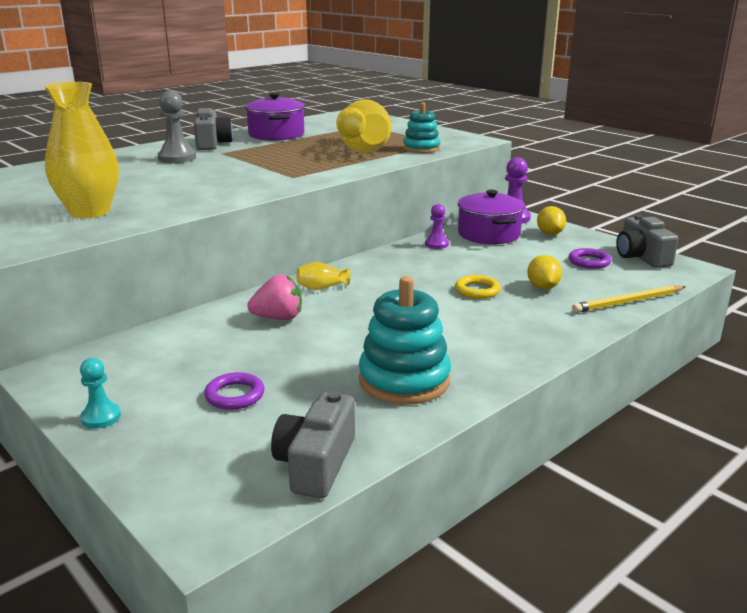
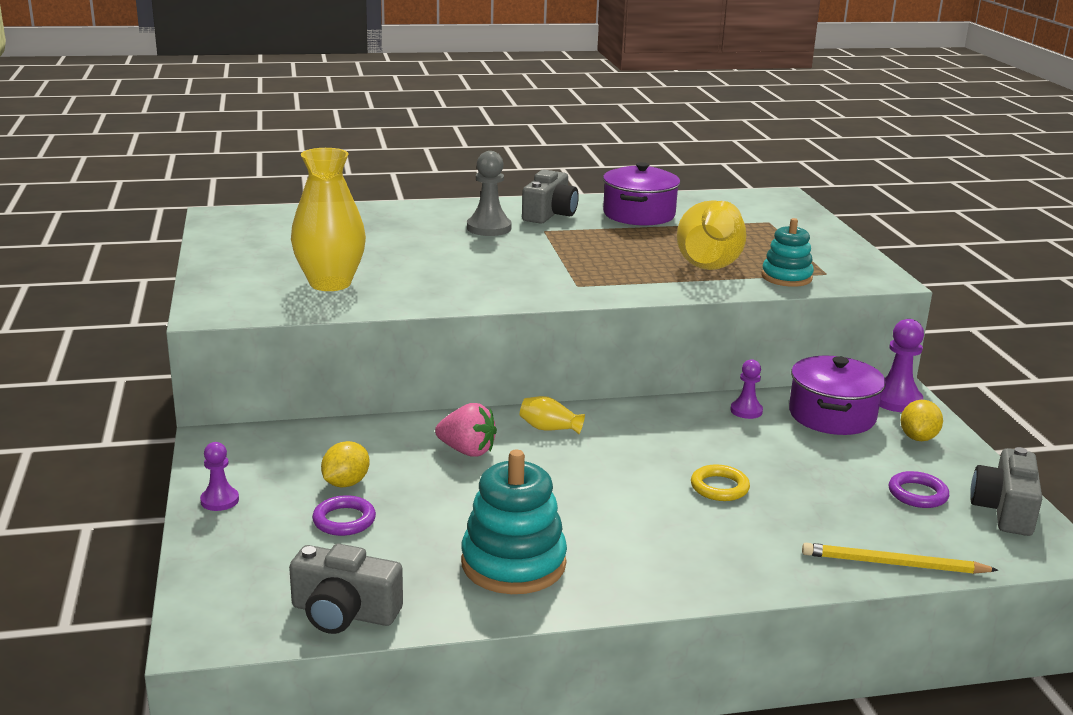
camera: 30 degrees right, 0 degrees up
turquoise pawn [80,358,121,428] -> purple pawn [200,442,239,511]
grey camera [271,391,355,498] -> grey camera turned 120 degrees counterclockwise [289,544,403,634]
yellow lemon [527,255,562,289] -> yellow lemon moved to [321,441,370,487]

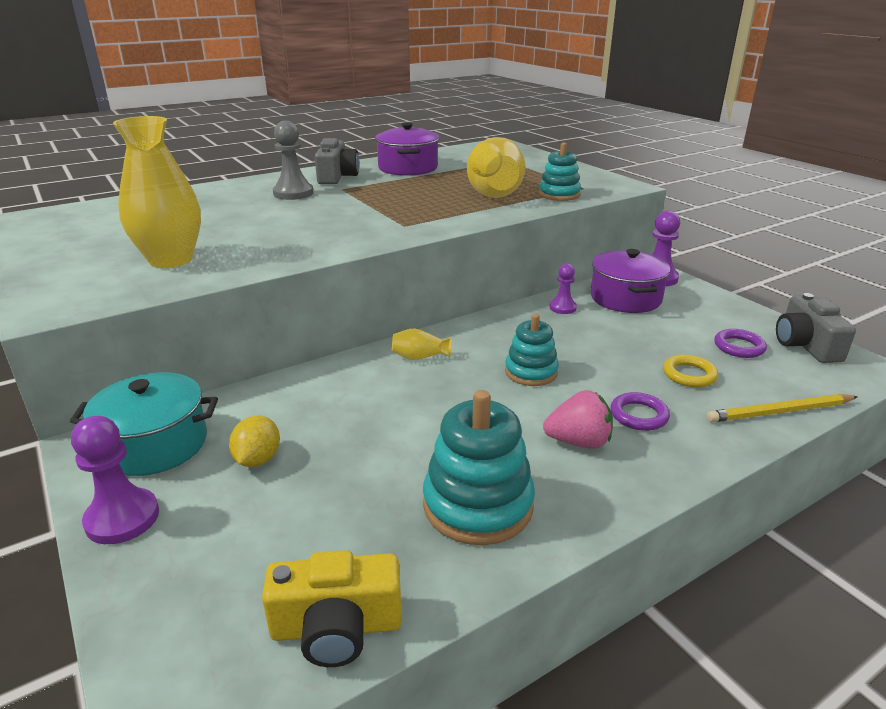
camera: 20 degrees left, 5 degrees up
purple pawn [200,442,239,511] -> purple pawn [71,416,159,544], size x1.60
grey camera [289,544,403,634] -> yellow camera [262,550,402,667]
purple ring [312,495,376,536] -> purple ring moved to [611,392,670,431]
pink strawberry [435,403,497,456] -> pink strawberry moved to [543,390,613,449]
yellow ring [691,464,750,501] -> yellow ring moved to [663,355,718,387]
yellow lemon [901,400,943,441] -> none
none -> turquoise pot [70,372,218,476]
none -> turquoise stacking toy [505,314,559,386]

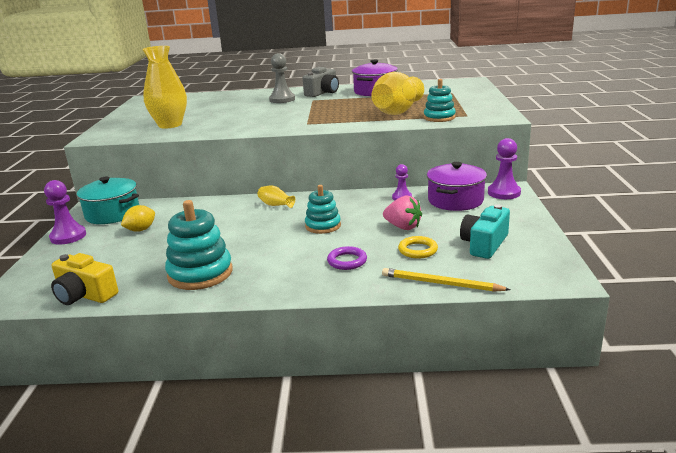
camera: 35 degrees right, 5 degrees down
pink strawberry [543,390,613,449] -> pink strawberry moved to [383,195,422,230]
purple ring [714,329,767,358] -> turquoise camera [460,204,510,259]
grey camera [776,293,856,363] -> none

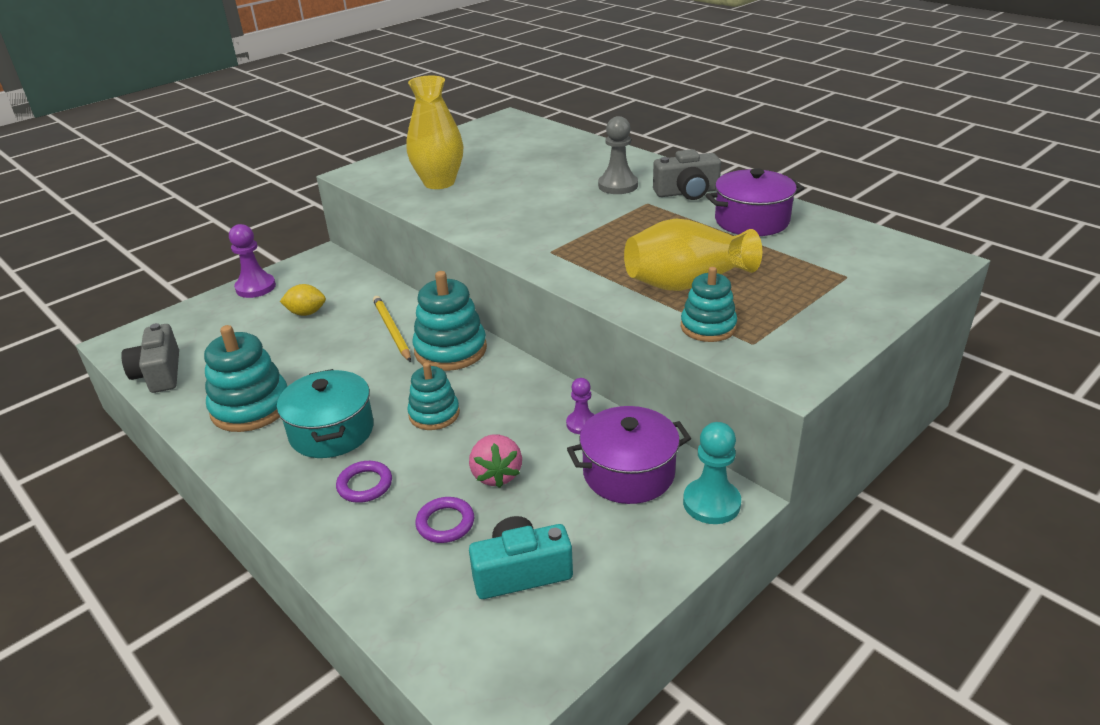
camera: 45 degrees right, 10 degrees up
yellow camera [51,253,118,305] -> grey camera [121,323,179,393]
turquoise pot [77,177,139,224] -> turquoise pot moved to [277,369,374,458]
yellow vase [258,185,295,208] -> turquoise stacking toy [412,271,487,371]
yellow pencil [382,268,511,292] -> yellow pencil moved to [373,296,411,362]
yellow ring [398,236,438,258] -> purple ring [415,497,474,543]
purple pawn [488,138,521,199] -> turquoise pawn [683,422,741,524]

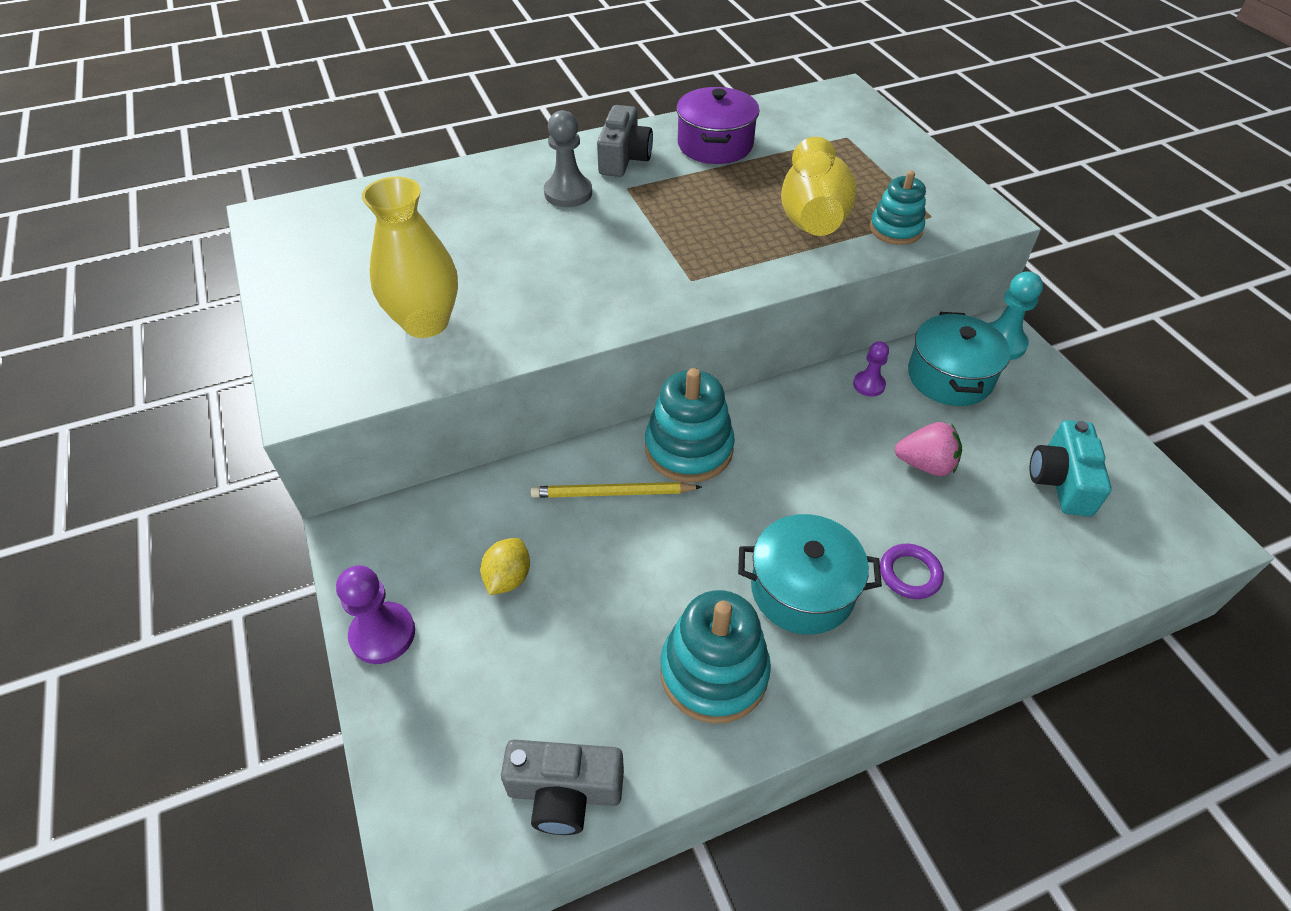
camera: 70 degrees left, 15 degrees up
turquoise stacking toy [407,362,460,430] -> none
purple ring [415,497,474,543] -> none
purple pot [567,406,691,504] -> turquoise pot [908,312,1011,406]

